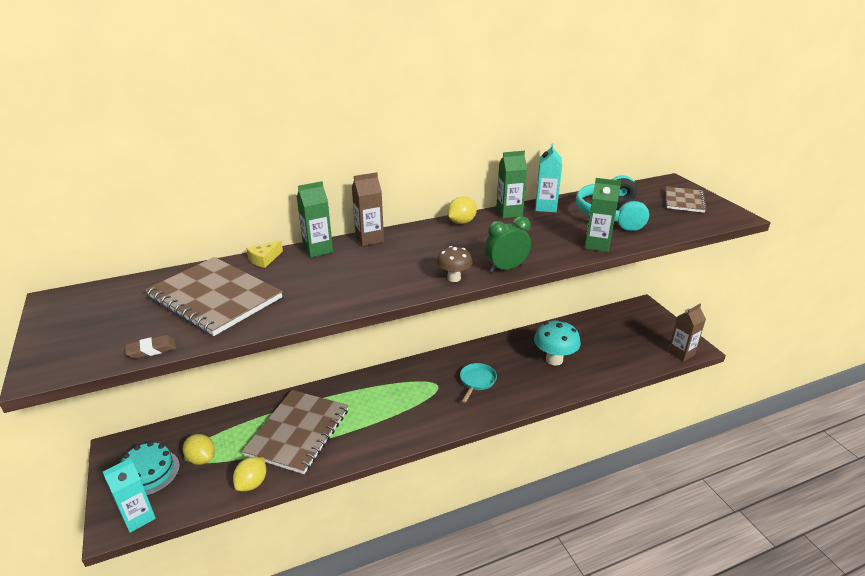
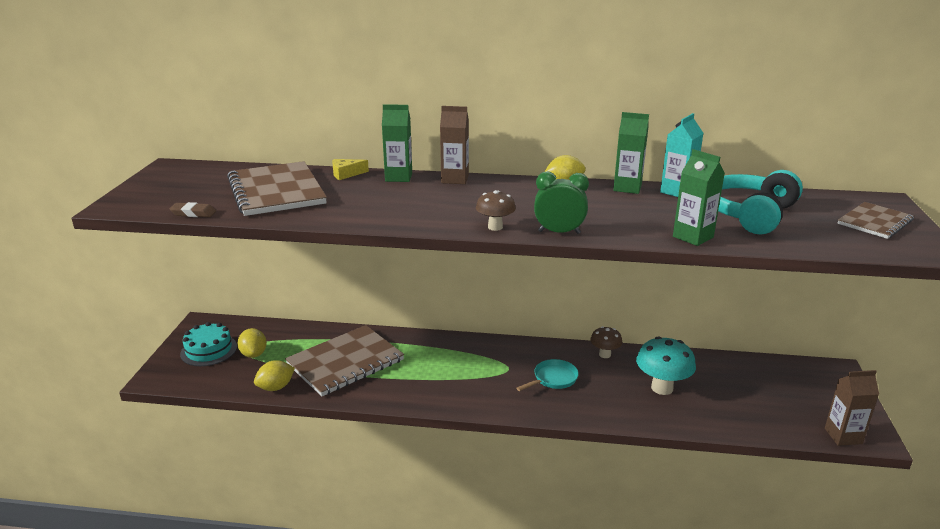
camera: 30 degrees right, 5 degrees down
turquoise carton [103,458,156,533] -> none
none -> brown mushroom [590,326,623,358]

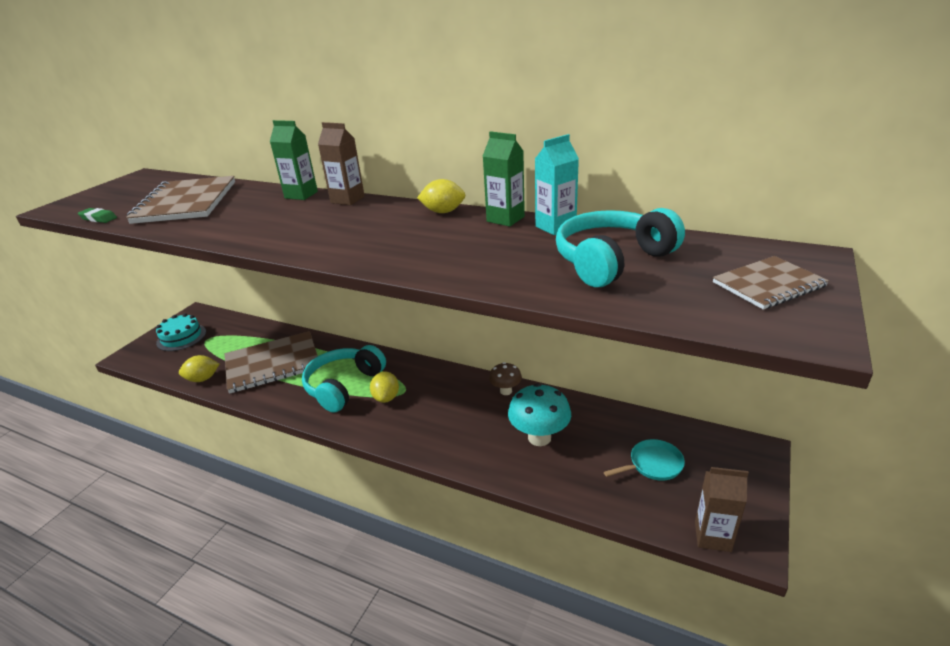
camera: 20 degrees right, 5 degrees up
brown eraser [170,202,216,217] -> green eraser [78,208,117,223]
yellow lemon [237,328,267,358] -> yellow lemon moved to [370,372,399,403]
yellow cheese [332,159,369,180] -> none
brown mushroom [476,190,516,231] -> none
turquoise pan [516,359,579,391] -> turquoise pan moved to [604,439,685,481]
green clock [534,172,589,234] -> none
green carton [673,149,725,246] -> none
none -> turquoise headphones [302,345,386,413]

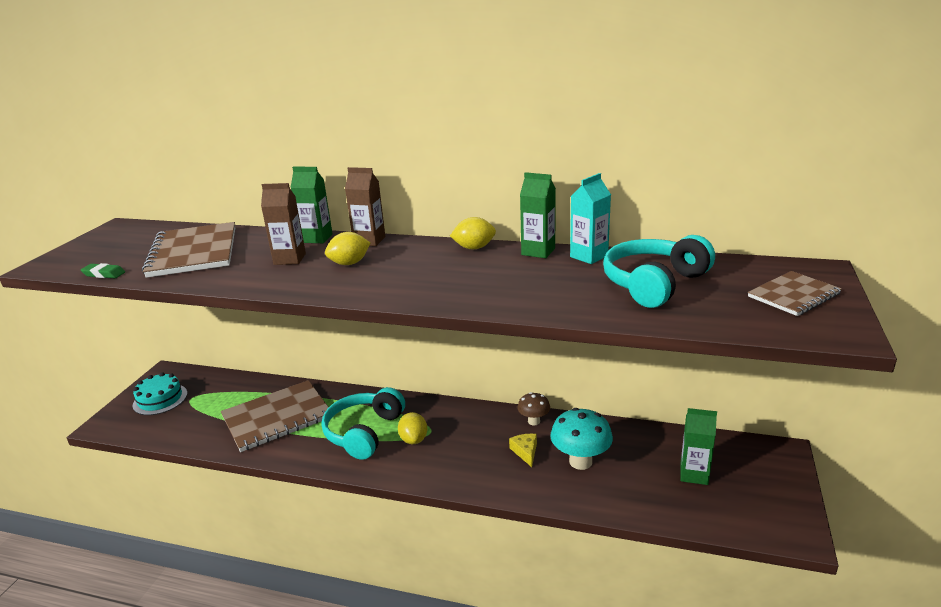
camera: 10 degrees left, 5 degrees down
yellow lemon [179,355,219,382] -> yellow lemon moved to [325,232,371,265]
turquoise pan [604,439,685,481] -> green carton [680,408,717,485]
brown carton [695,467,749,552] -> brown carton moved to [261,183,306,265]
none -> yellow cheese [509,434,537,467]

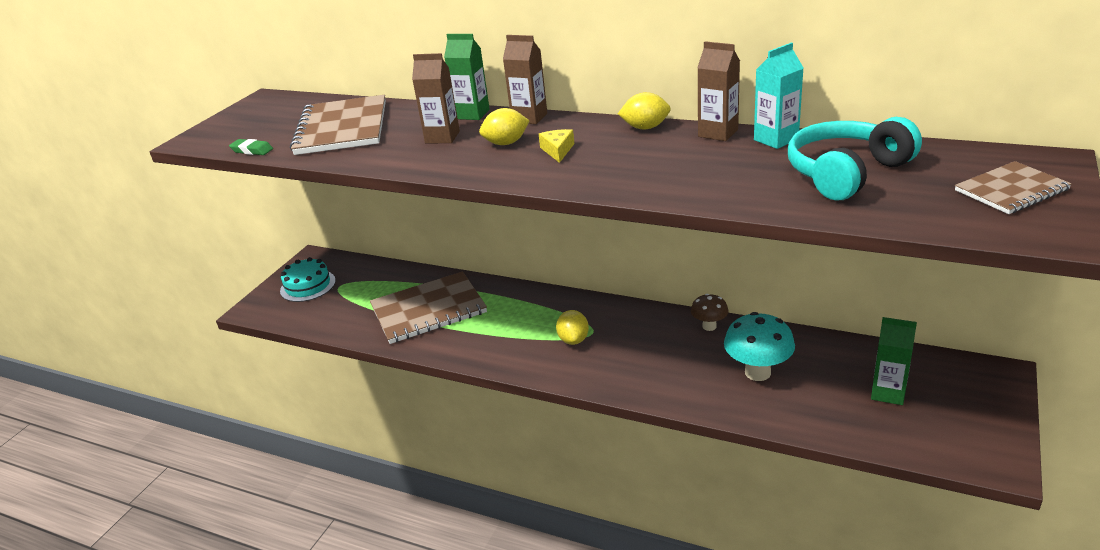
camera: 10 degrees right, 5 degrees up
turquoise headphones [321,387,405,460] -> none
yellow cheese [509,434,537,467] -> yellow cheese moved to [539,129,574,163]
green carton [520,172,556,258] -> brown carton [697,41,740,141]

